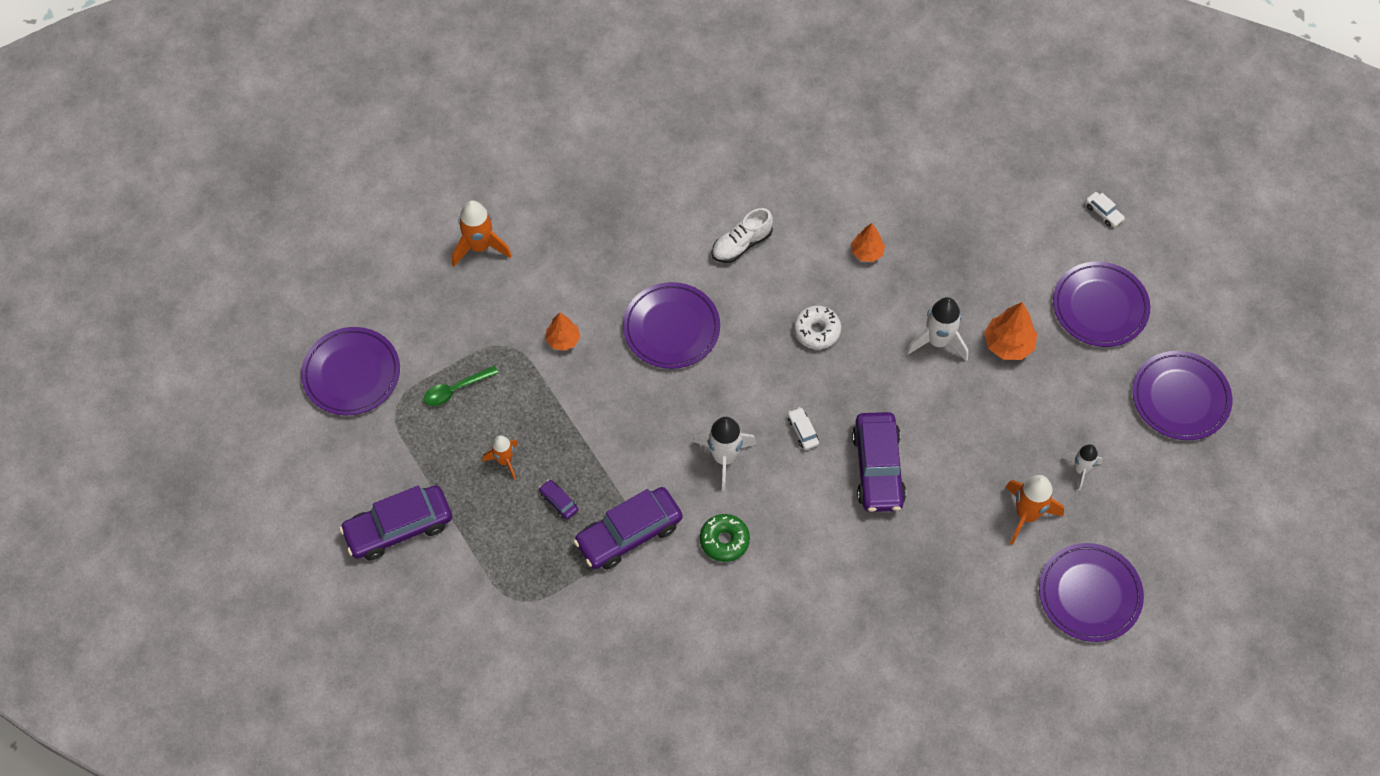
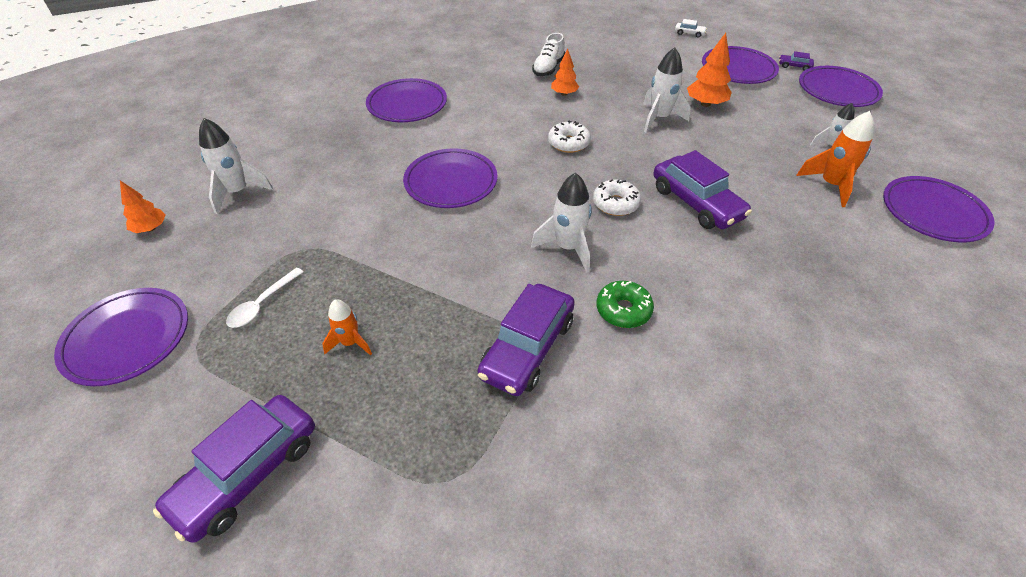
camera: 30 degrees left, 15 degrees down
green spoon [424,366,498,406] -> white spoon [226,267,303,328]
orange rocket [452,200,512,266] -> white rocket [199,118,273,214]
purple car [539,479,579,520] -> purple car moved to [779,51,814,71]
orange tree [545,312,580,351] -> orange tree moved to [120,181,166,233]
white shoe [712,208,773,263] -> white shoe moved to [532,33,565,76]
white car [788,407,819,450] -> white donut [593,179,641,216]
none -> purple plate [366,78,447,122]

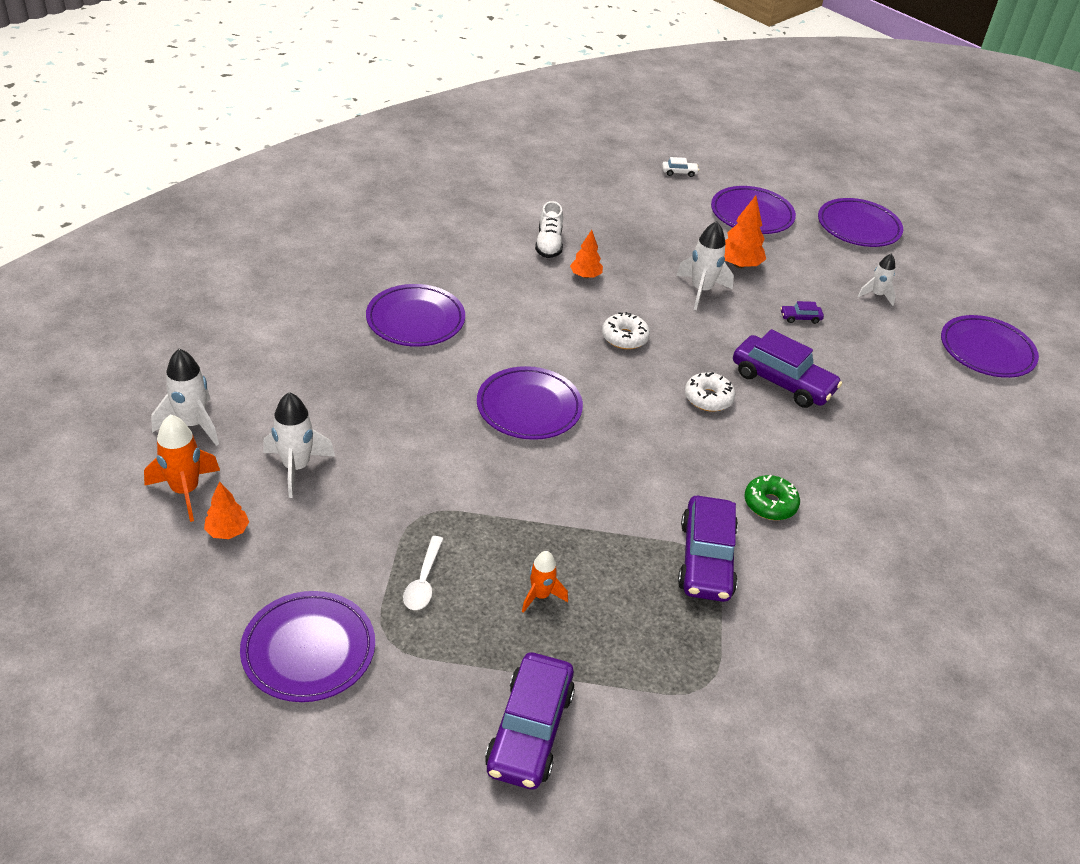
camera: 25 degrees left, 5 degrees down
white rocket [531,173,592,273] -> white rocket moved to [151,349,219,446]
purple car [779,51,814,71] -> purple car moved to [781,301,824,324]
orange rocket [796,111,874,207] -> orange rocket moved to [144,414,220,522]

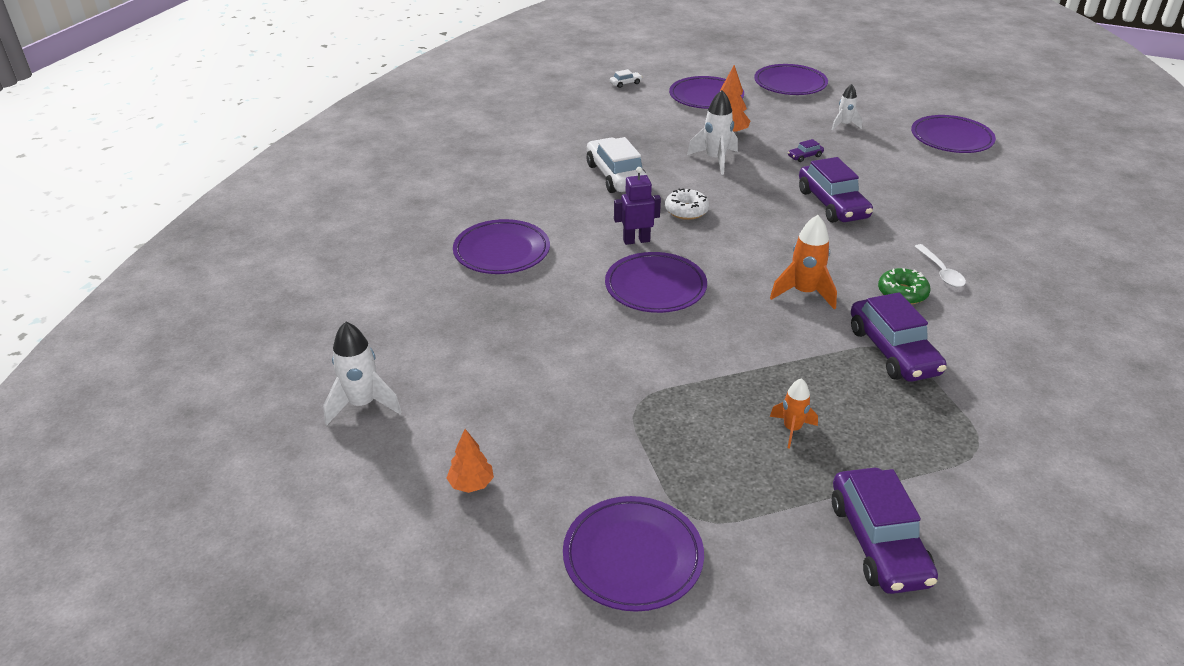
camera: 20 degrees left, 5 degrees down
orange rocket [144,414,220,522] -> orange rocket moved to [770,215,837,309]
white rocket [263,392,335,498] -> none
white spoon [403,536,443,610] -> white spoon moved to [914,244,966,287]
white shoe [535,201,563,258] -> none
orange tree [570,230,603,278] -> white car [587,137,647,193]
white donut [685,372,735,412] -> none
purple car [733,329,842,408] -> purple car turned 60 degrees clockwise [799,157,873,223]
none -> purple robot [614,167,661,245]

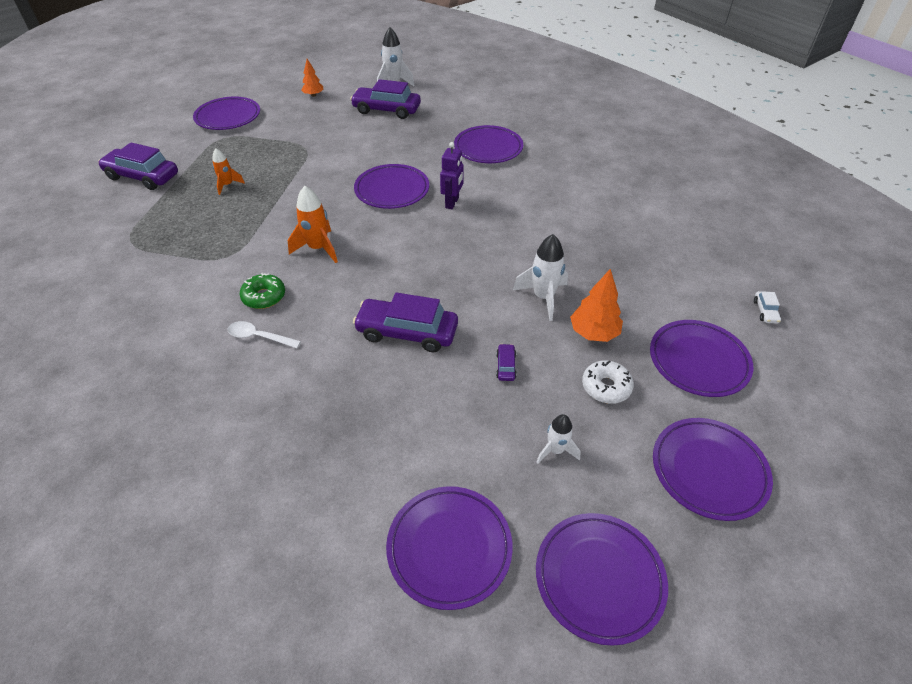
camera: 120 degrees right, 10 degrees up
white car [587,137,647,193] -> none
white donut [665,188,709,220] -> white donut moved to [582,360,634,404]
purple car [851,292,947,382] -> purple car moved to [350,79,421,119]
none -> purple plate [536,513,668,646]

